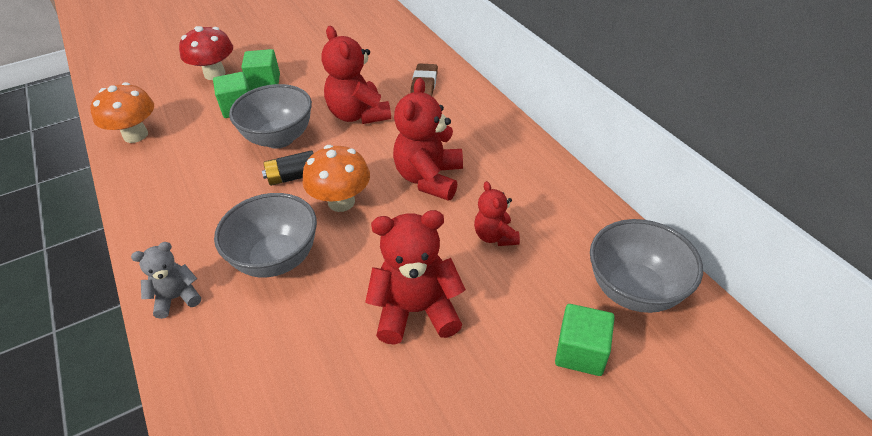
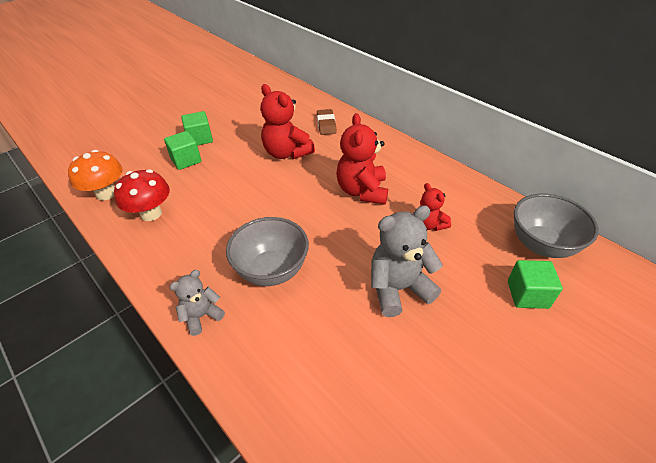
camera: 15 degrees left, 0 degrees up
red mushroom [179,26,233,80] -> red mushroom moved to [114,169,170,221]
grey bowl [229,84,312,148] -> none
black battery [262,150,314,186] -> none
orange mushroom [303,145,370,212] -> none
red teddy bear [365,210,466,345] -> grey teddy bear [371,205,443,317]

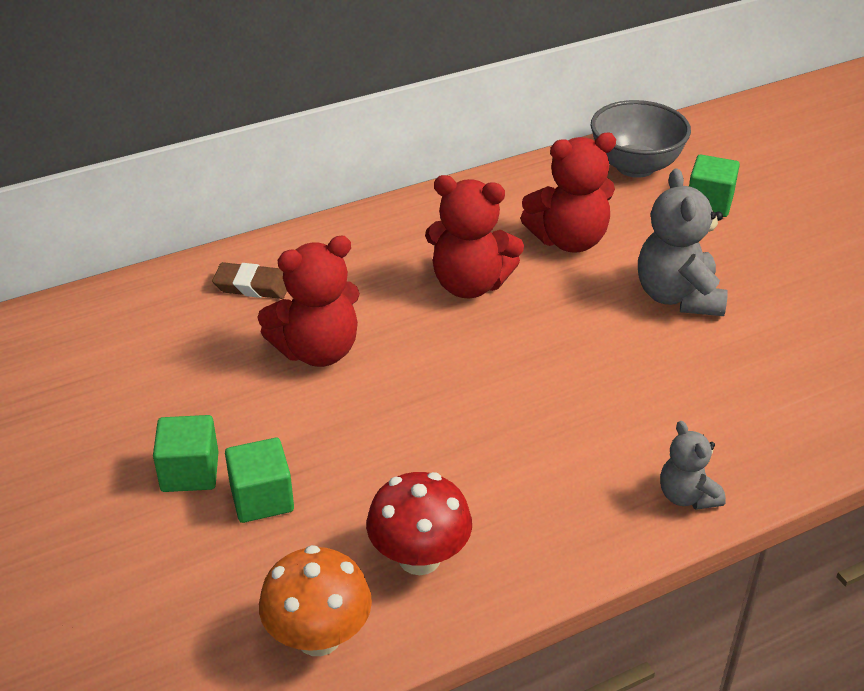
camera: 75 degrees left, 5 degrees down
grey bowl [226,217,309,286] -> none
red teddy bear [419,183,451,231] -> red teddy bear [520,133,616,253], size x1.74

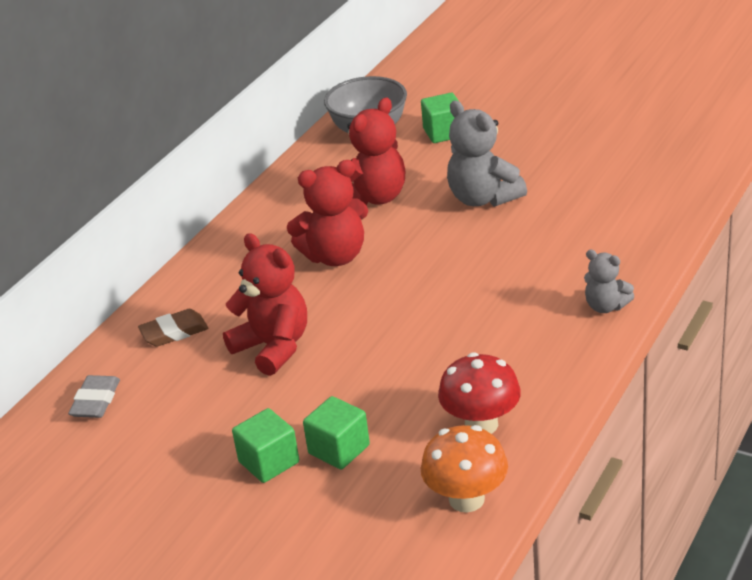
camera: 30 degrees left, 5 degrees down
red teddy bear [257,235,360,367] -> red teddy bear turned 75 degrees counterclockwise [223,233,307,376]
none -> grey eraser [68,375,120,418]

